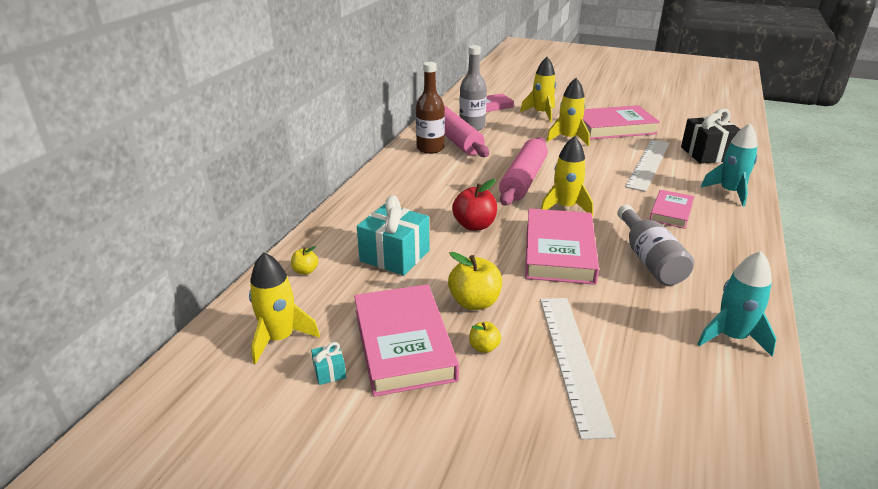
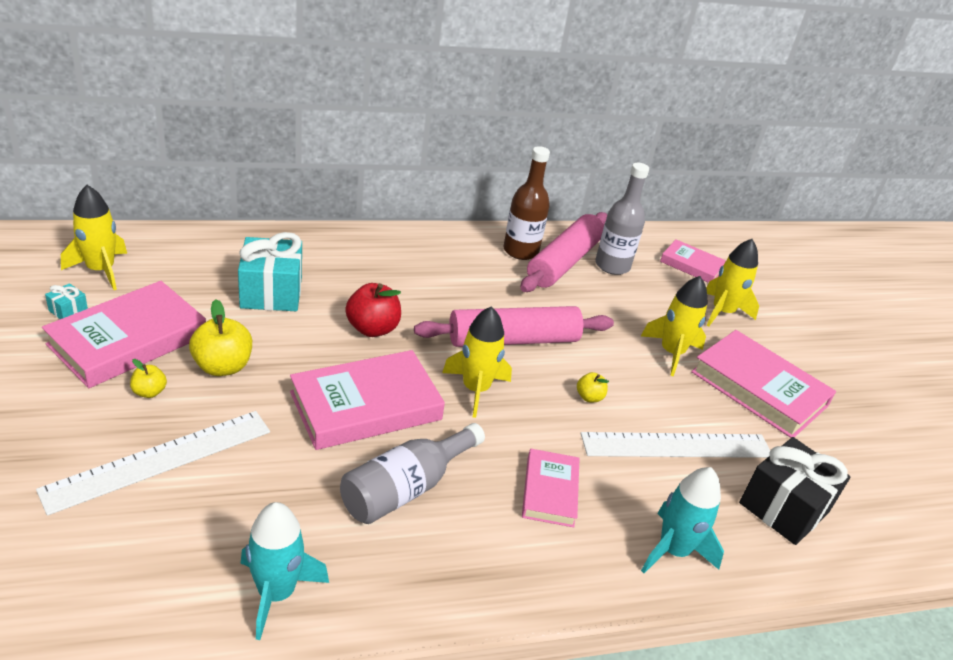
camera: 50 degrees right, 5 degrees up
yellow apple [291,246,318,275] -> yellow apple moved to [577,372,609,402]
pink book [649,190,694,229] -> pink book turned 75 degrees counterclockwise [522,449,580,527]

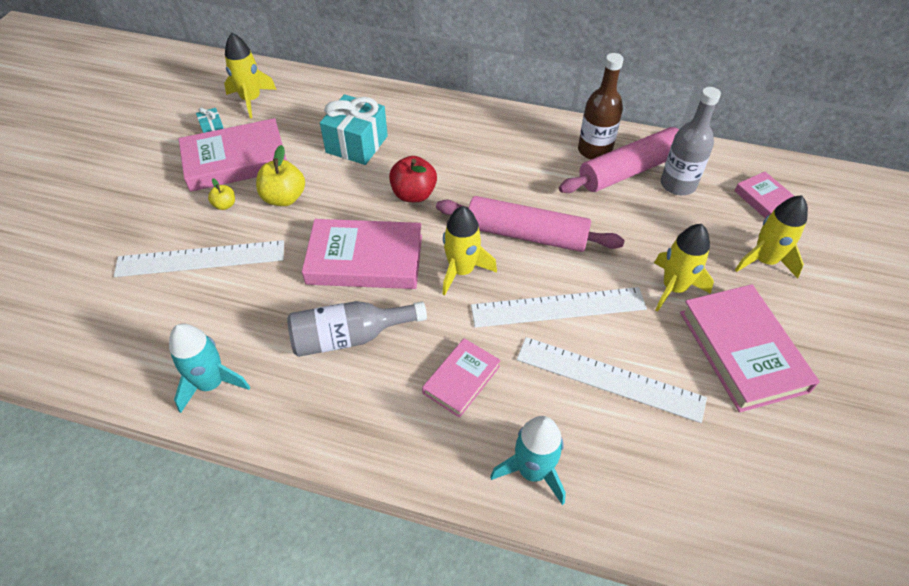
camera: 35 degrees right, 15 degrees up
yellow apple [577,372,609,402] -> white ruler [471,287,647,328]
black gift [739,437,851,545] -> none

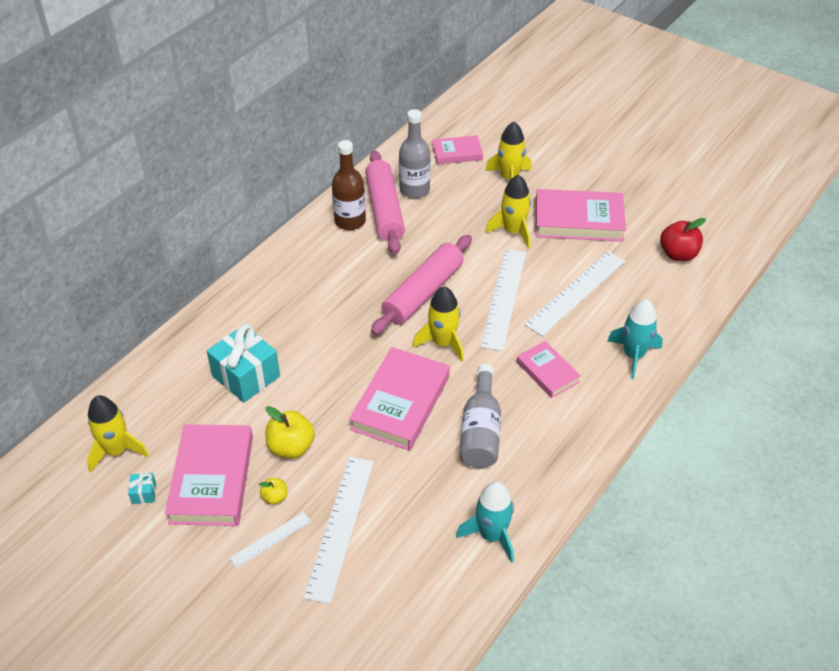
camera: 70 degrees left, 5 degrees down
red apple [389,156,437,202] -> red apple moved to [660,218,706,261]
none -> white ruler [229,512,311,568]

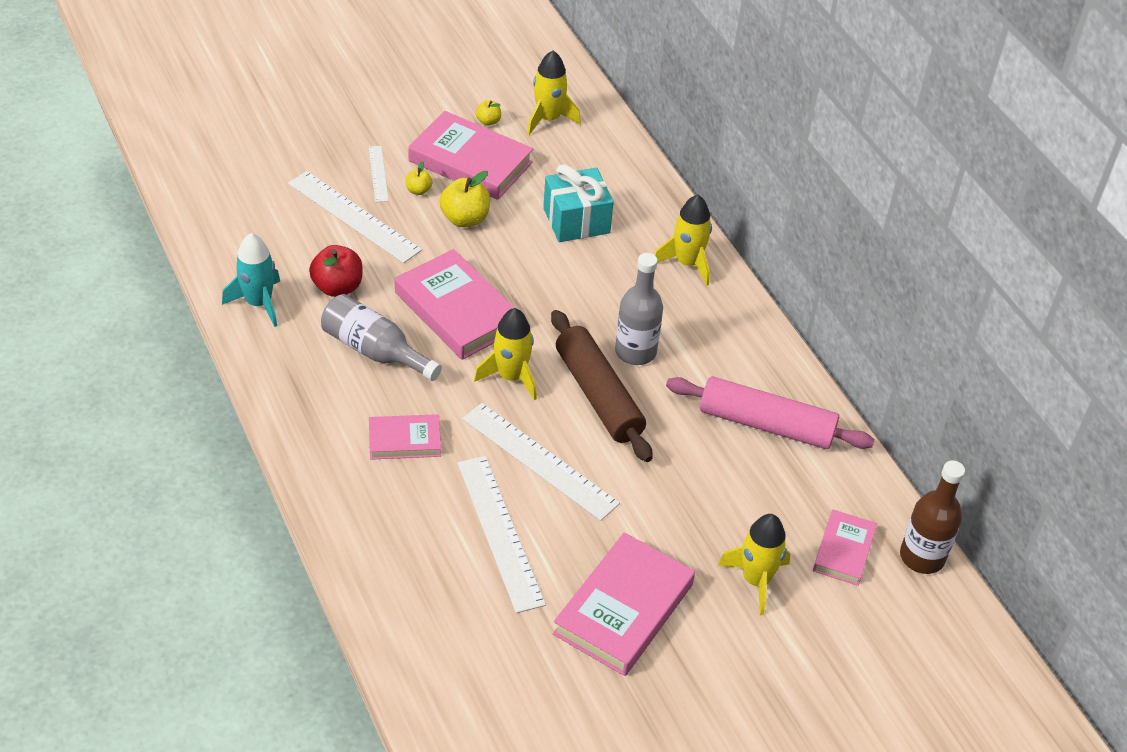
camera: 115 degrees right, 0 degrees up
turquoise gift [128,473,156,504] -> yellow apple [476,100,501,126]
brown bottle [332,140,366,230] -> brown bottle moved to [900,461,965,574]
pink rolling pin [371,235,472,335] -> brown rolling pin [551,310,652,462]
grey bottle [399,109,431,199] -> grey bottle moved to [615,253,663,365]
yellow rocket [485,175,531,249] -> yellow rocket moved to [655,195,712,286]
turquoise rocket [607,299,663,379] -> none
red apple [660,218,706,261] -> red apple moved to [309,245,363,297]

